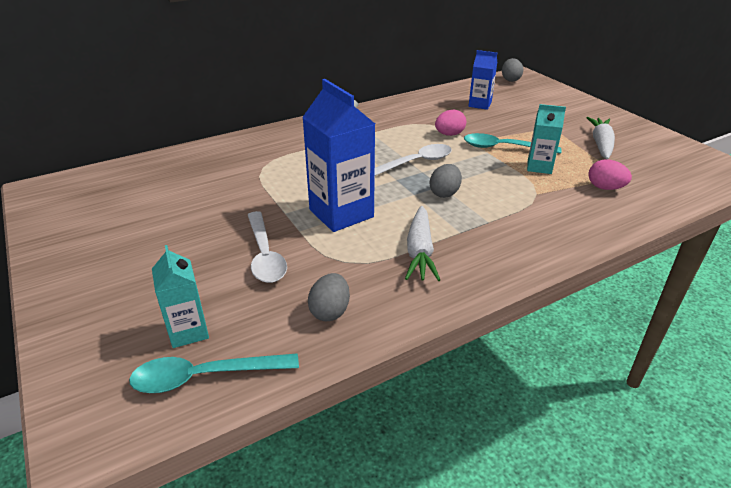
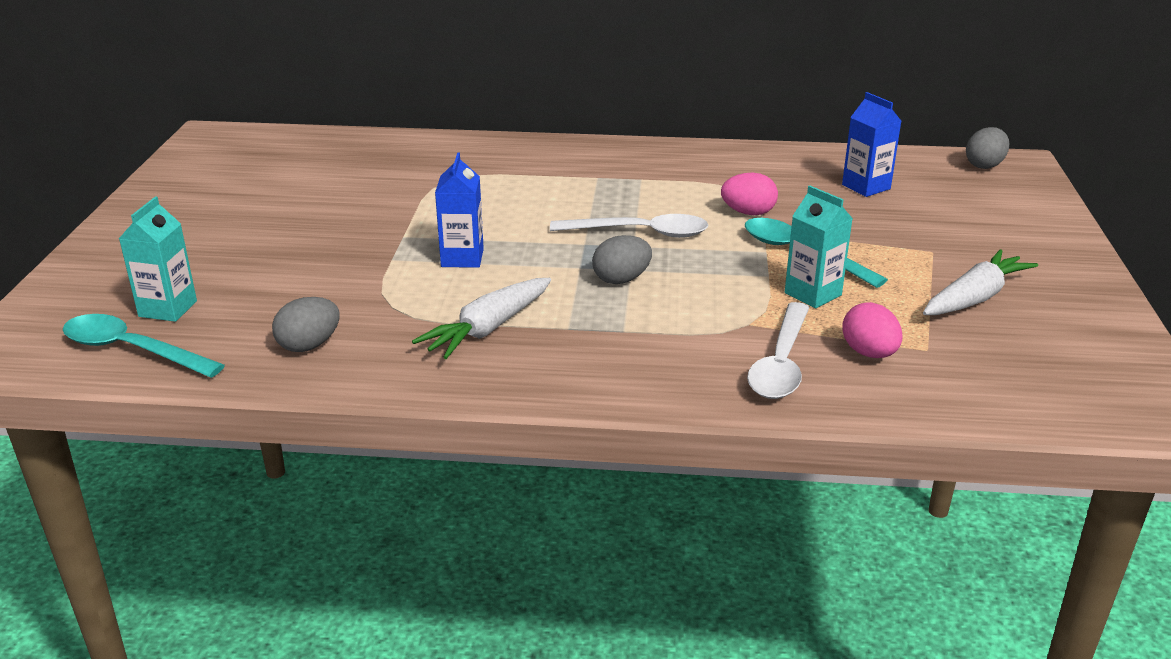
camera: 35 degrees right, 5 degrees down
white spoon [248,211,287,283] -> white spoon moved to [747,302,810,399]
blue carton [302,79,375,232] -> blue carton [435,152,484,268], size x0.57

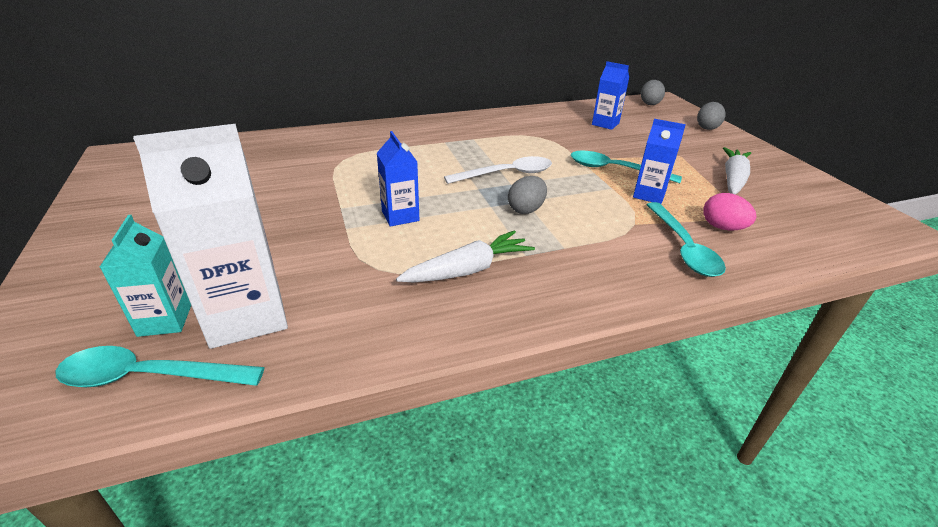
camera: 25 degrees left, 5 degrees up
grey egg [272,297,340,352] -> grey egg moved to [697,102,726,130]
white carrot [412,278,551,359] -> white carrot turned 135 degrees counterclockwise [396,230,535,282]
pink egg [721,173,778,215] -> none
white spoon [747,302,810,399] -> turquoise spoon [647,202,726,277]
turquoise carton [785,185,853,308] -> blue carton [633,119,686,204]
none -> white carton [133,124,288,349]

